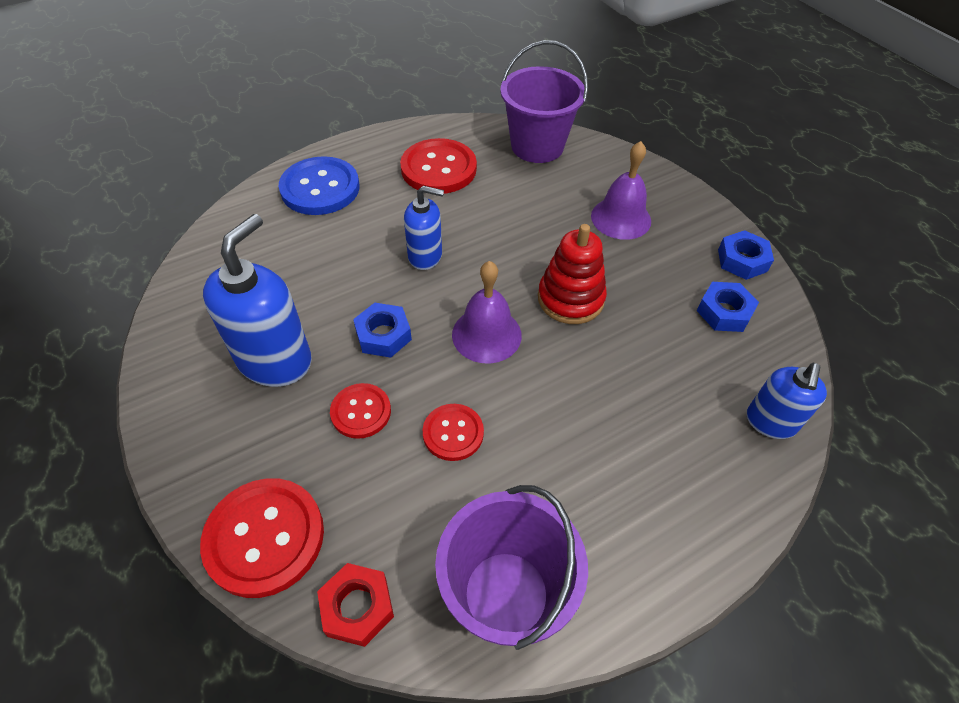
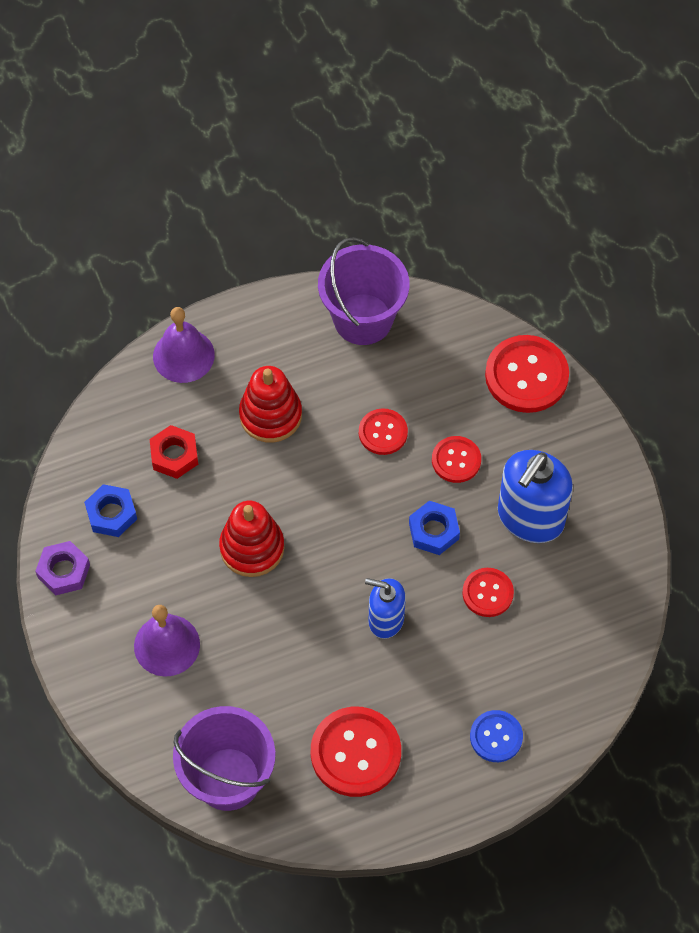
camera: 170 degrees left, 10 degrees up
blue button [278,156,360,215] -> blue button [470,710,523,762], size x0.58
red nut [317,563,394,647] -> red nut moved to [149,425,198,479]
purple bell [452,261,522,363] -> purple bell moved to [153,307,215,383]
blue nut [718,230,774,280] -> purple nut [35,541,90,595]
blue soap dispenser [747,363,827,439] -> none
none -> red stacking toy [239,366,302,443]
none -> red button [462,568,514,617]

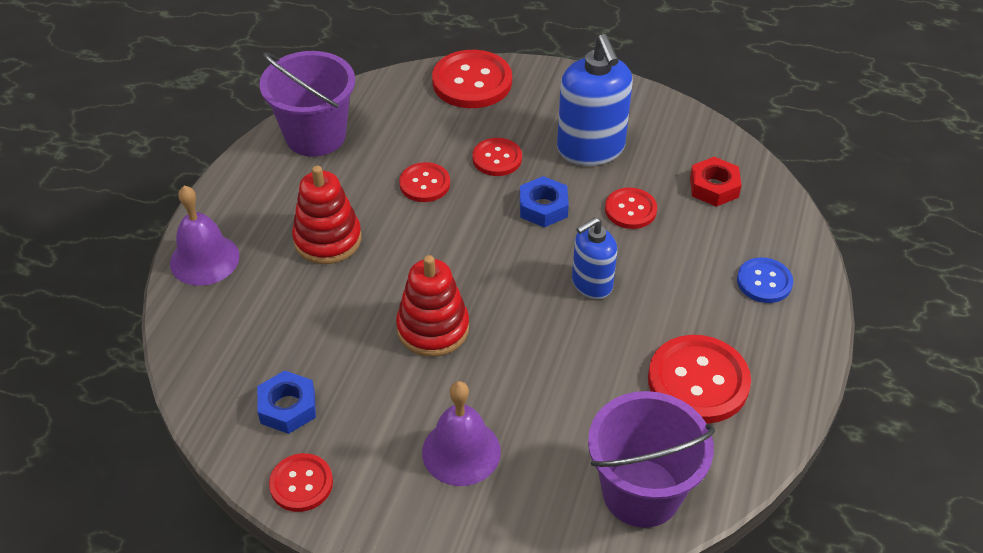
camera: 50 degrees left, 15 degrees down
purple nut [35,541,90,595] -> red button [269,453,333,512]
red nut [149,425,198,479] -> red nut moved to [690,157,742,207]

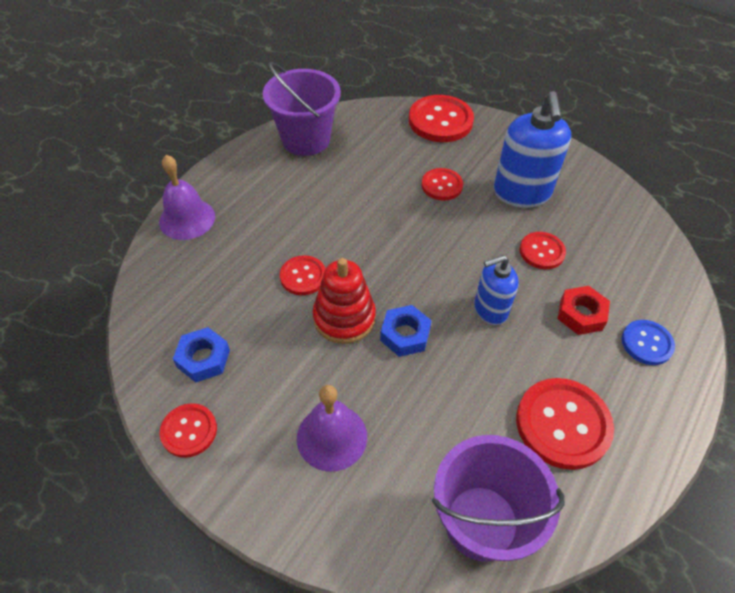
camera: 15 degrees right, 5 degrees up
red stacking toy [292,166,361,264] -> none
red button [399,162,450,202] -> red button moved to [280,255,326,295]
blue nut [520,176,569,227] -> blue nut moved to [380,305,432,357]
red nut [690,157,742,207] -> red nut moved to [558,286,610,335]

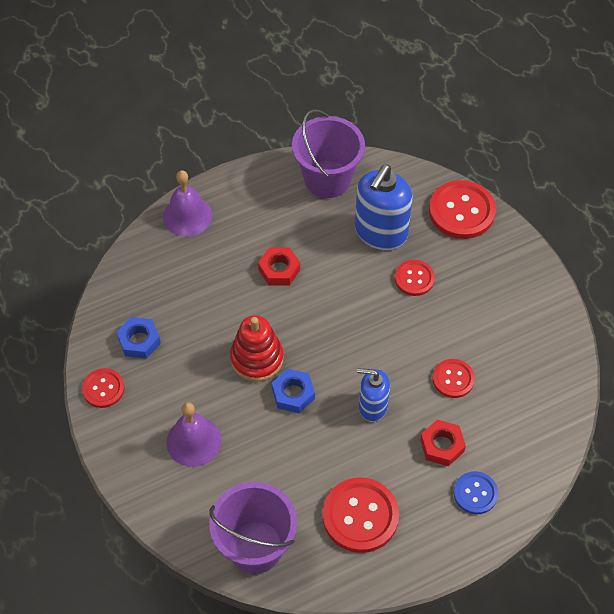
camera: 30 degrees right, 5 degrees up
red button [280,255,326,295] -> none
blue soap dispenser [494,91,571,208] -> blue soap dispenser moved to [355,164,413,250]
none -> red nut [258,247,300,286]

